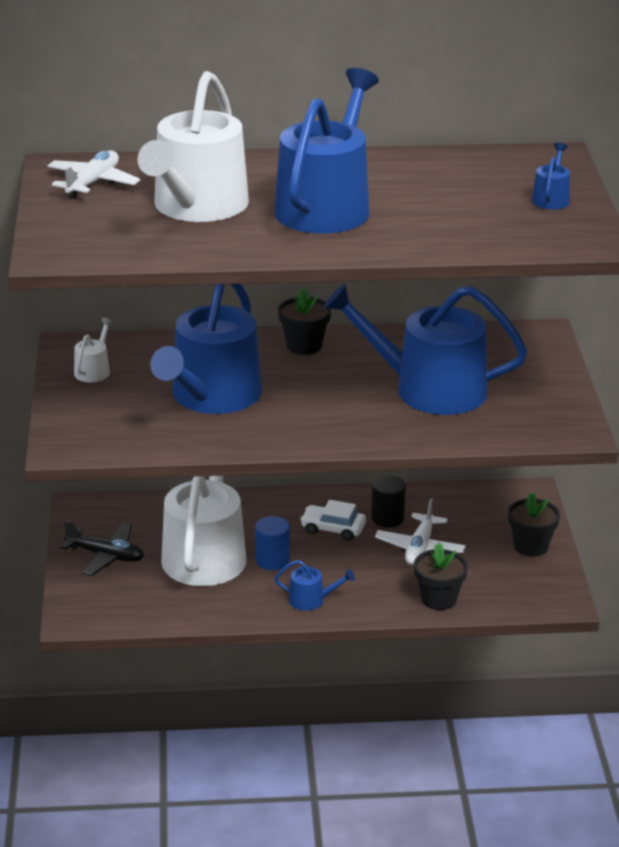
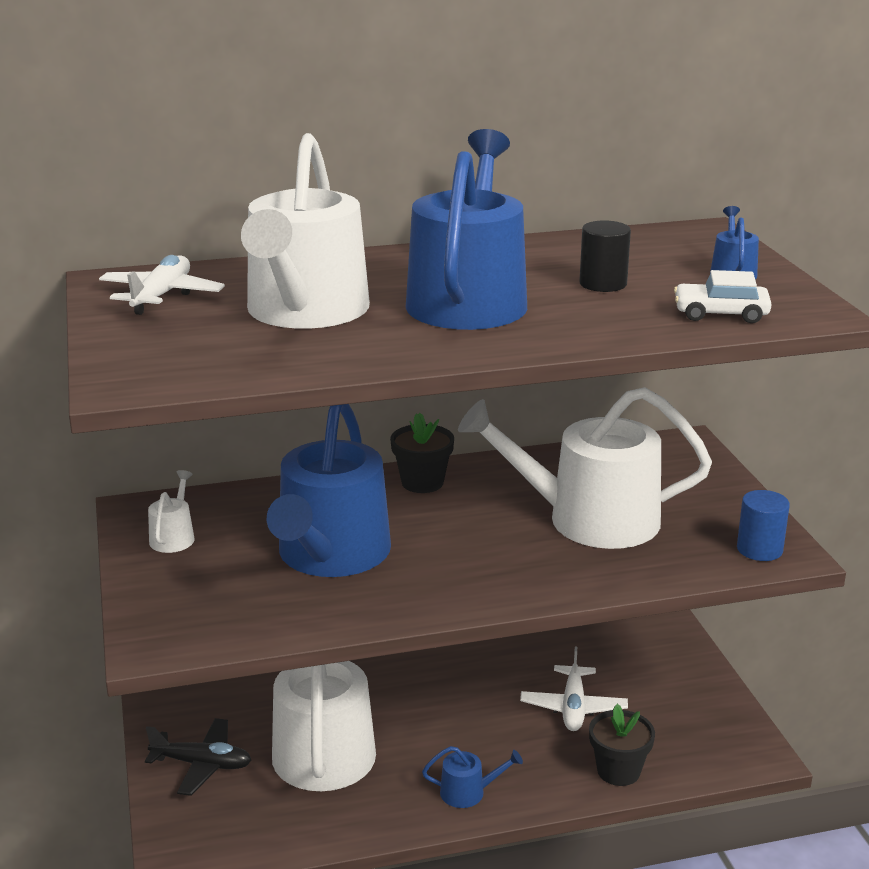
camera: 10 degrees left, 5 degrees down
blue cylinder [255,516,290,570] -> blue cylinder moved to [737,490,790,561]
white car [300,500,366,541] -> white car moved to [674,270,772,323]
blue watering can [323,283,527,415] -> white watering can [458,387,712,549]
black cylinder [371,475,406,527] -> black cylinder moved to [579,220,631,292]
black flower pot [508,492,560,557] -> none

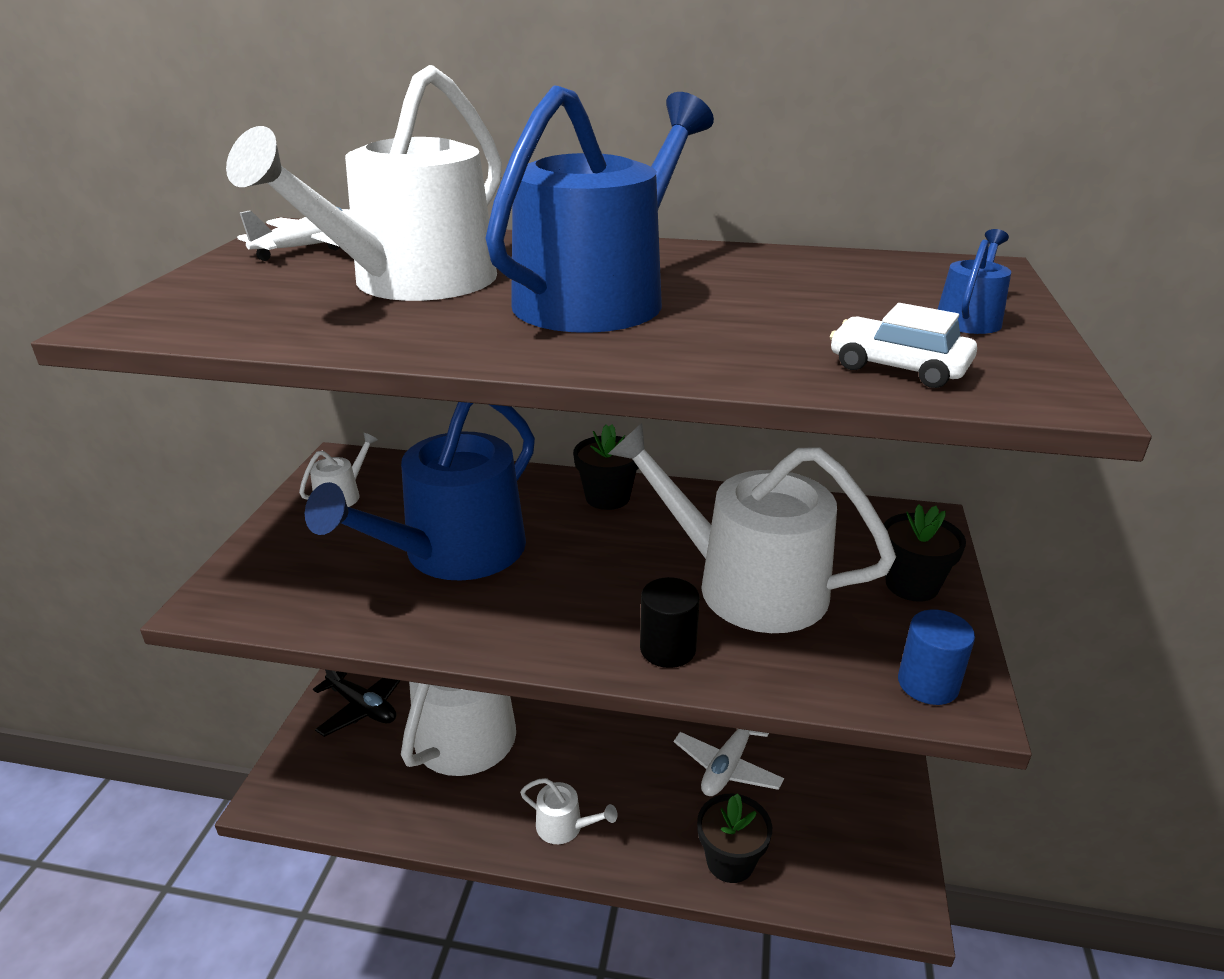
camera: 25 degrees right, 5 degrees up
blue watering can [422,746,523,808] -> white watering can [520,778,618,844]
black cylinder [579,220,631,292] -> black cylinder moved to [640,577,700,668]
none -> black flower pot [884,504,966,602]

